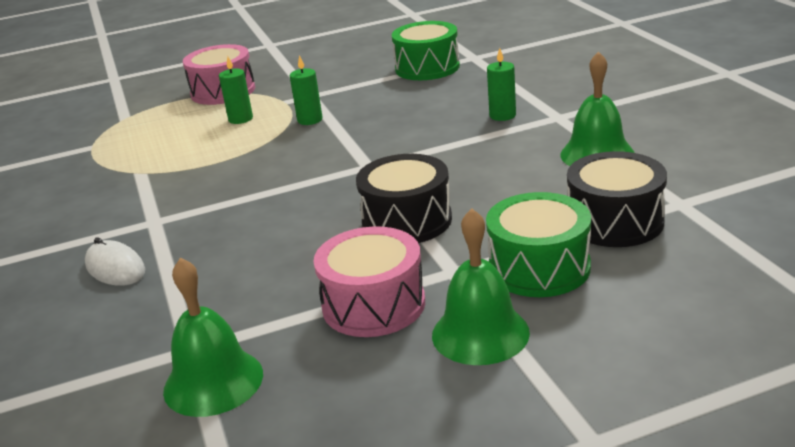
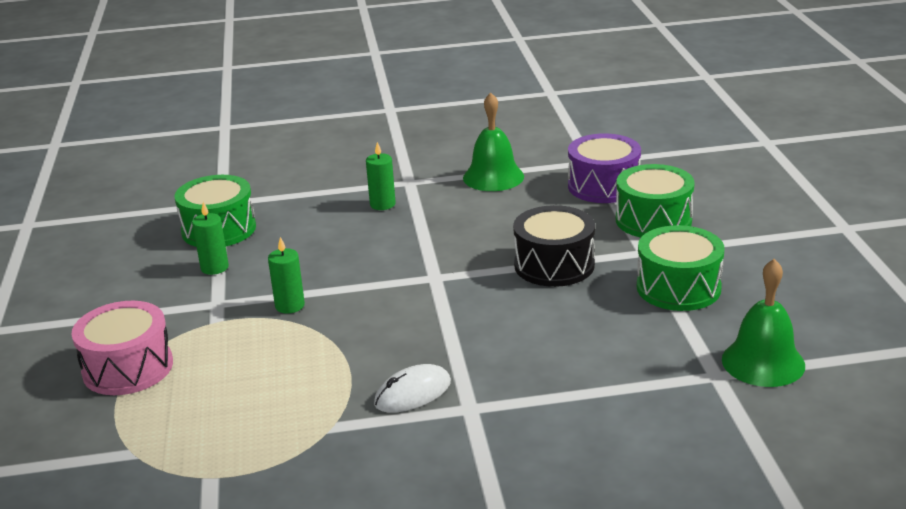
camera: 80 degrees left, 0 degrees up
white mouse [85,237,145,286] -> white mouse moved to [374,364,451,413]
green candle [219,56,253,124] -> green candle moved to [192,202,229,275]
pink drum [313,226,425,337] -> green drum [637,225,725,311]
green bell [432,209,530,365] -> none
black drum [567,151,667,247] -> purple drum [568,134,641,203]

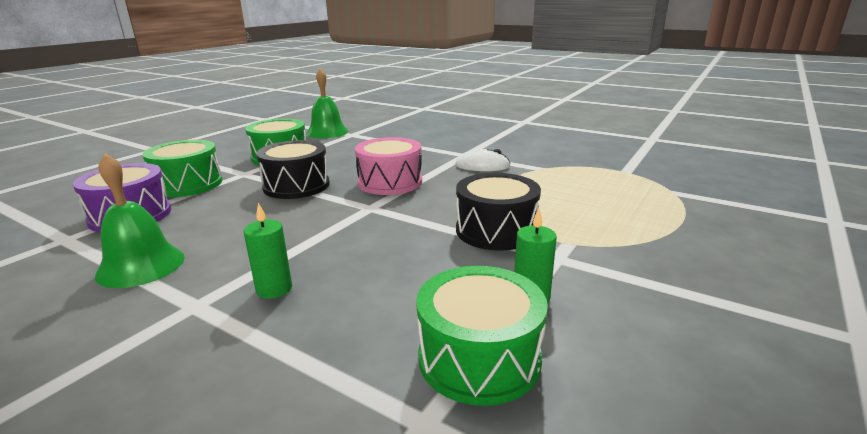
camera: 140 degrees left, 5 degrees down
pink drum [71,301,173,395] -> pink drum moved to [355,137,422,195]
green candle [268,237,305,314] -> black drum [456,173,541,251]

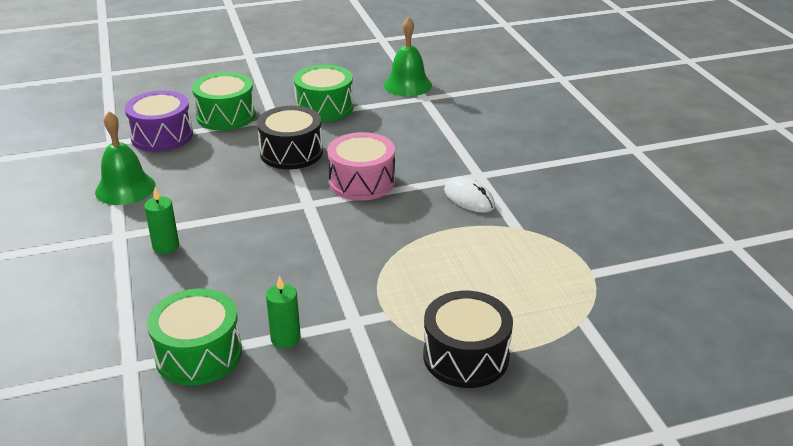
camera: 40 degrees right, 10 degrees up
black drum [456,173,541,251] -> black drum moved to [423,291,513,388]

